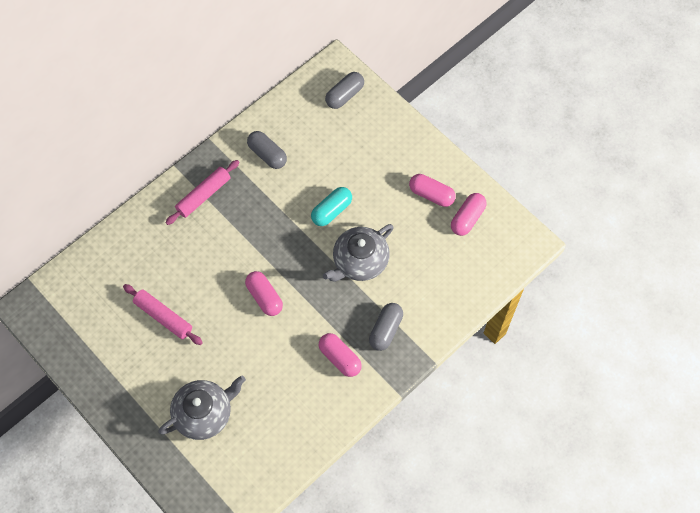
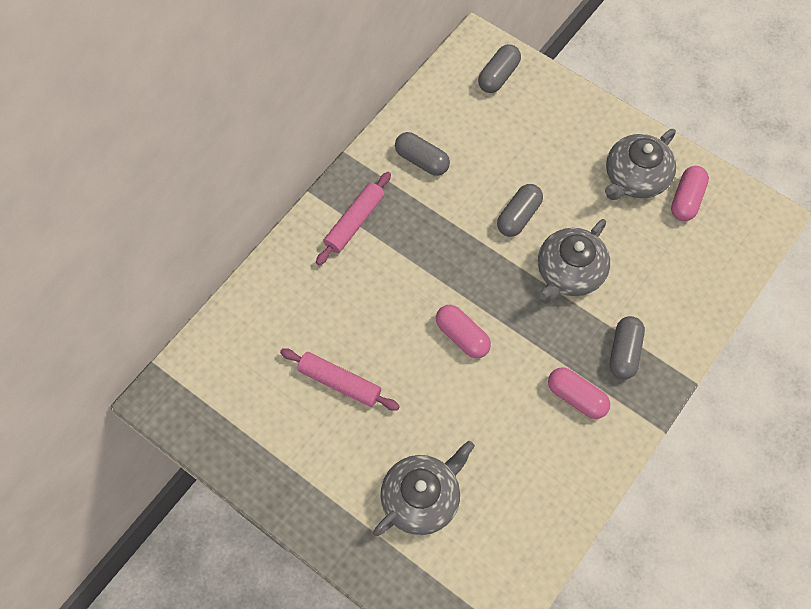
camera: 10 degrees left, 0 degrees up
turquoise capsule [311,187,352,226] -> grey capsule [497,184,543,237]
pink capsule [409,174,456,207] -> grey teapot [605,129,676,200]

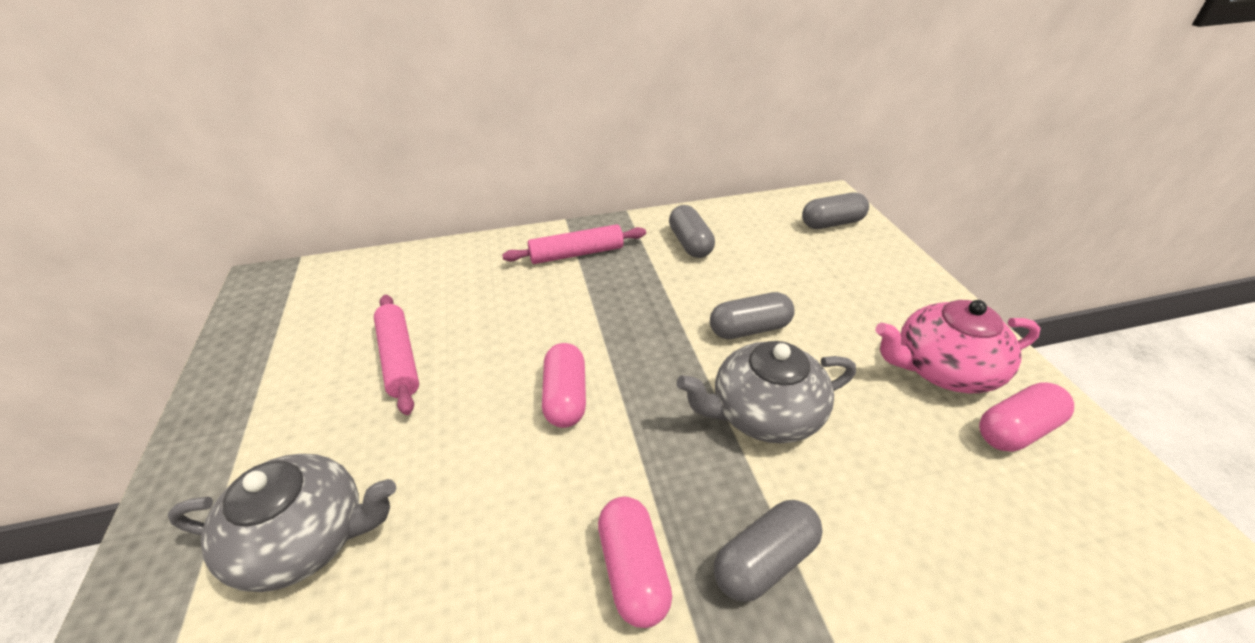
camera: 40 degrees right, 25 degrees down
grey teapot [605,129,676,200] -> pink teapot [876,300,1040,393]

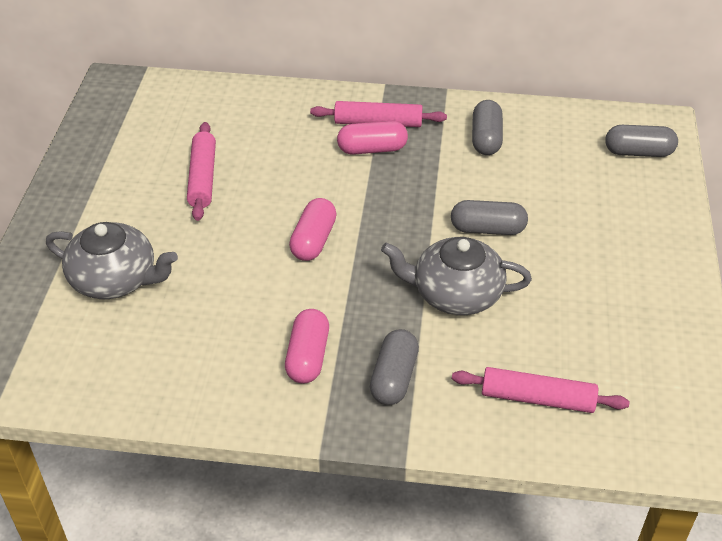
camera: 20 degrees right, 5 degrees up
grey capsule [714,500,823,602] -> grey capsule turned 60 degrees counterclockwise [370,329,419,405]
pink teapot [876,300,1040,393] -> none
pink capsule [979,382,1074,452] -> pink capsule moved to [337,121,408,155]
none -> pink rolling pin [452,367,630,413]

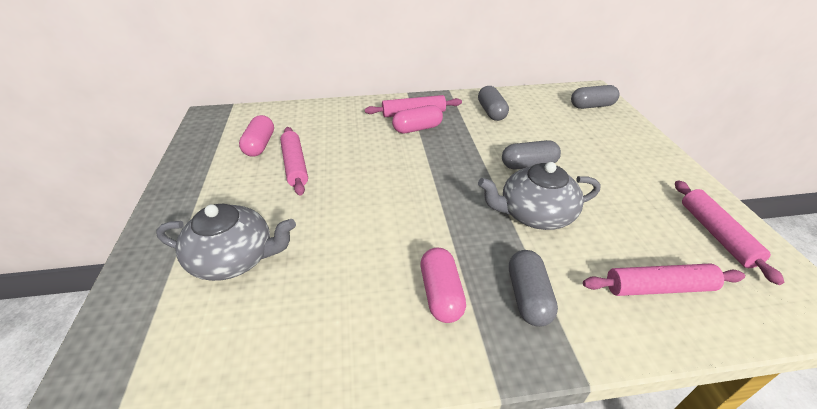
camera: 15 degrees left, 5 degrees down
pink capsule [289,198,337,261] -> pink capsule moved to [239,115,274,157]
none -> pink rolling pin [675,180,784,285]

